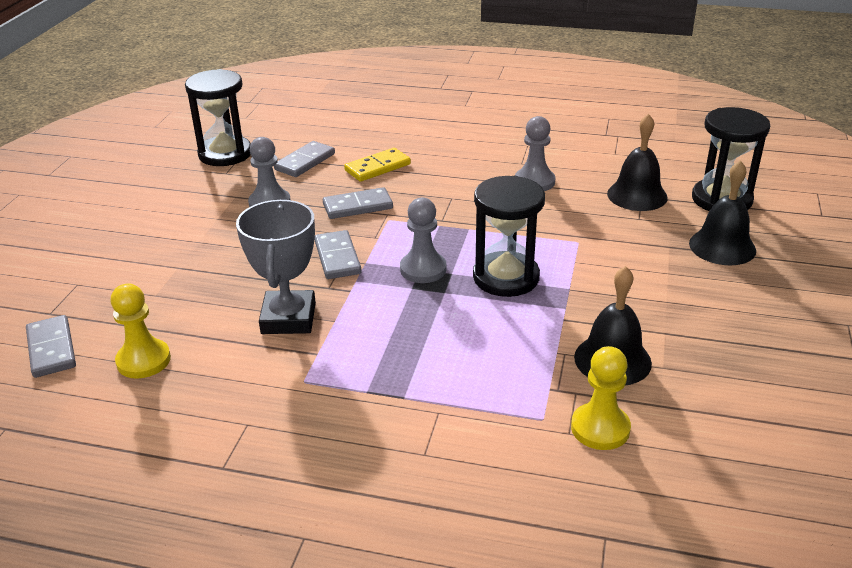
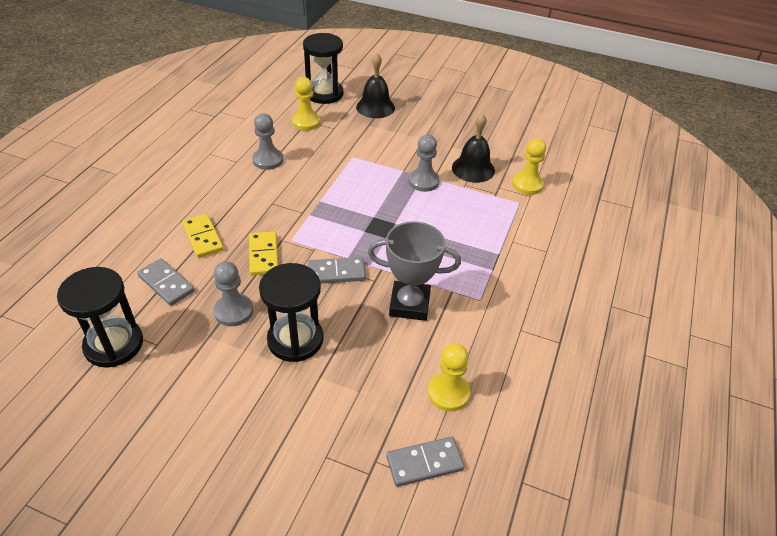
camera: 85 degrees left, 10 degrees up
grey domino [323,187,393,219] -> yellow domino [249,231,278,276]
grey pawn [400,198,446,283] -> grey pawn moved to [408,135,440,192]
black hourglass [473,176,545,297] -> black hourglass moved to [259,263,324,362]
black bell [607,114,668,211] -> yellow pawn [292,77,320,131]

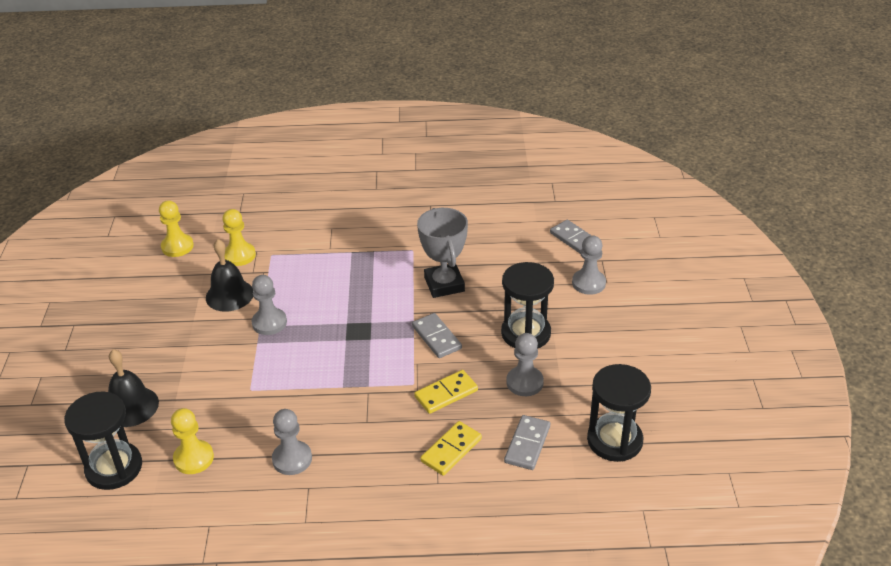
camera: 110 degrees left, 5 degrees down
yellow pawn [428,344,470,411] -> yellow pawn moved to [159,200,194,257]
none -> grey pawn [572,235,606,295]

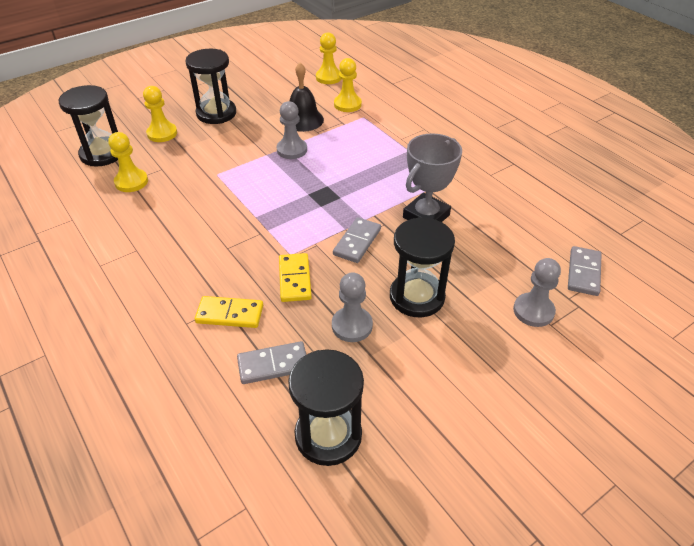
camera: 55 degrees right, 5 degrees up
black bell [108,349,159,427] -> yellow pawn [143,86,177,142]
grey pawn [272,409,312,475] -> none
yellow domino [414,370,478,414] -> yellow domino turned 60 degrees clockwise [279,253,312,302]
none -> black hourglass [185,49,236,124]

